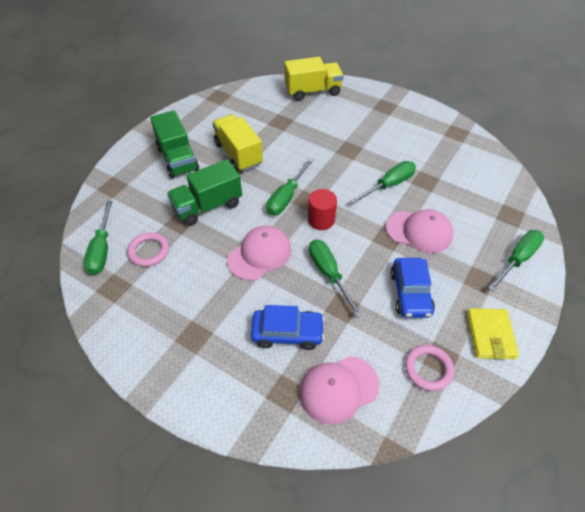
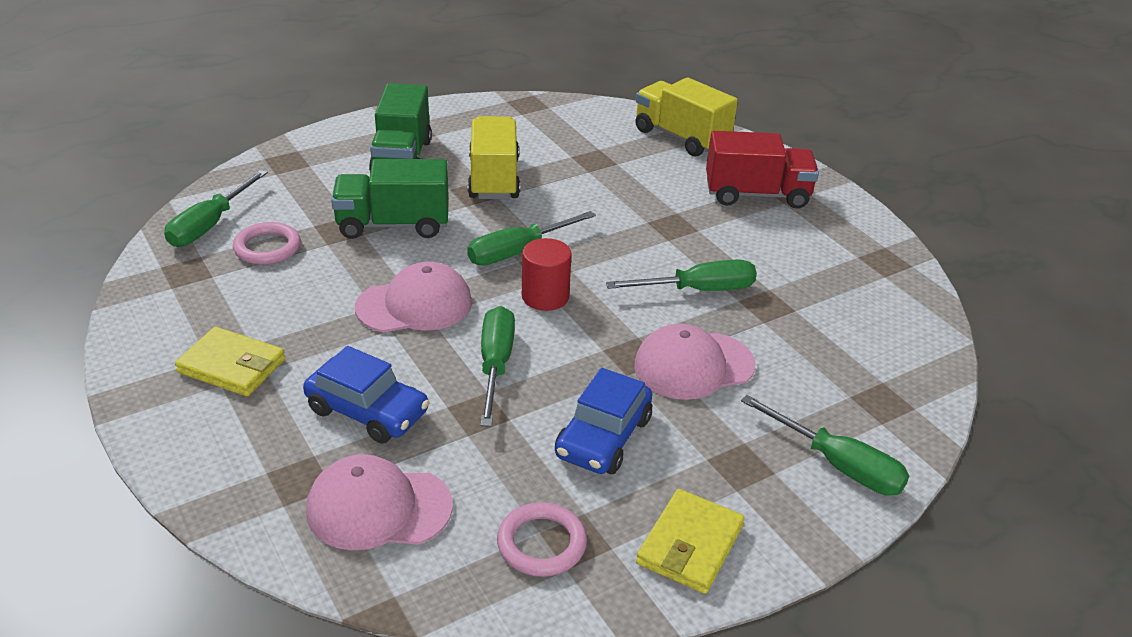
camera: 25 degrees right, 15 degrees down
yellow truck [284,57,344,101] -> yellow truck turned 150 degrees counterclockwise [635,77,738,157]
pink cap [386,209,453,253] -> pink cap turned 120 degrees clockwise [634,324,755,400]
green screwdriver [488,230,544,292] -> green screwdriver turned 60 degrees clockwise [741,395,909,496]
none -> yellow wallet [175,327,285,396]
none -> red truck [706,131,819,209]

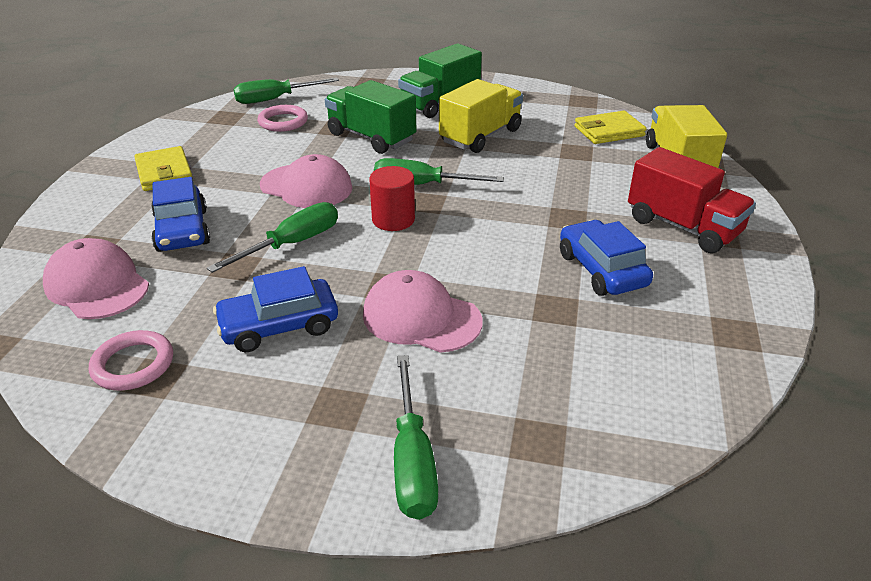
camera: 45 degrees right, 0 degrees up
green screwdriver [606,259,757,291] -> none
yellow wallet [636,489,745,594] -> yellow wallet moved to [575,111,646,144]
none -> blue car [560,220,653,296]

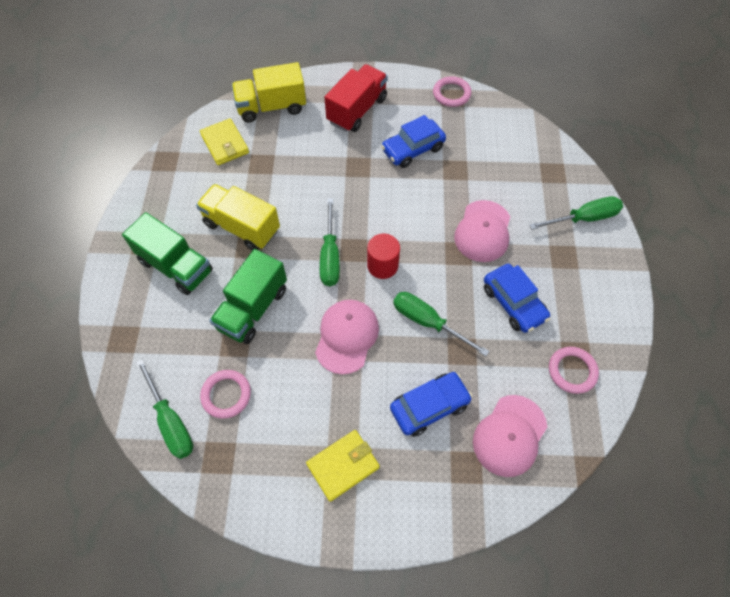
camera: 100 degrees left, 25 degrees up
none -> pink ring [433,76,471,107]

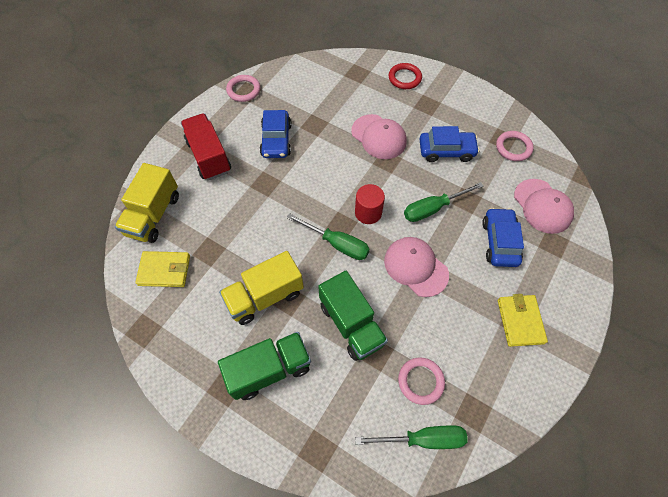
camera: 60 degrees left, 0 degrees up
green screwdriver [529,196,623,230] -> red ring [389,63,422,89]

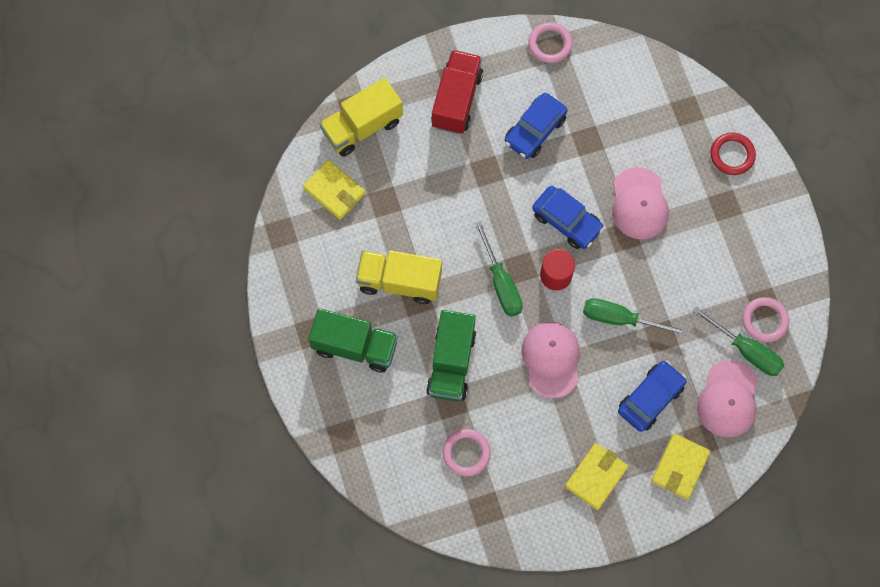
camera: 40 degrees right, 10 degrees up
green screwdriver [355,425,467,449] -> green screwdriver moved to [692,306,784,376]
blue car [419,126,480,162] -> blue car moved to [532,186,604,249]
none -> yellow wallet [651,433,711,500]

